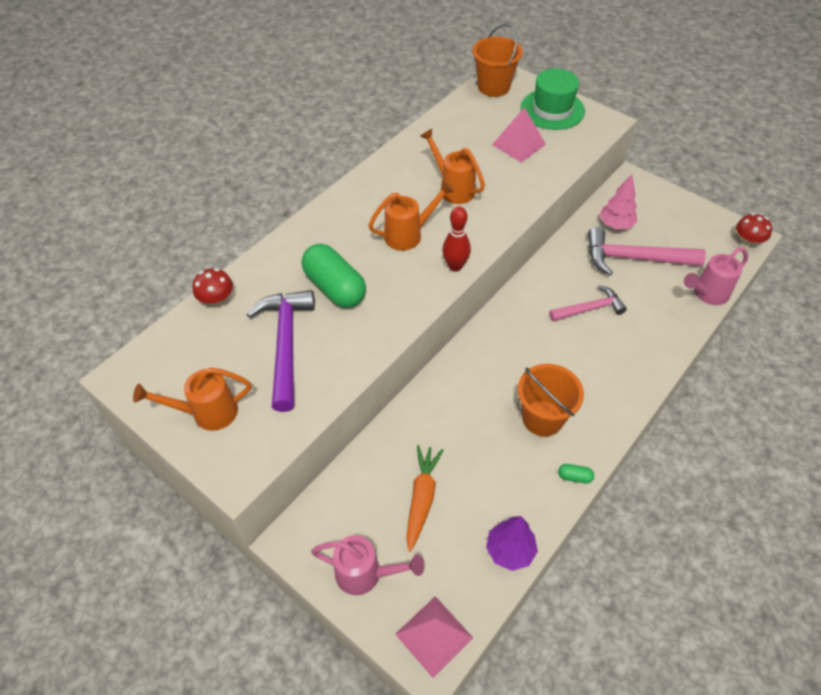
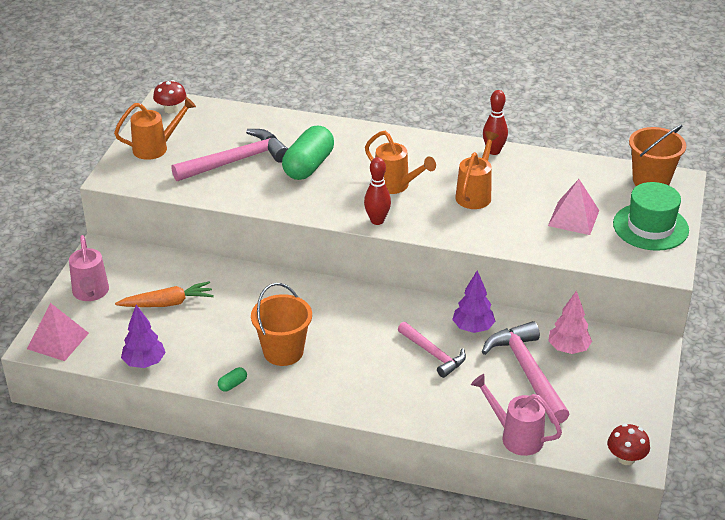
camera: 65 degrees right, 15 degrees down
orange watering can [133,367,251,431] -> orange watering can turned 105 degrees clockwise [114,97,196,160]
red mushroom [192,268,233,307] -> red mushroom moved to [153,80,186,114]
purple hammer [247,290,315,412] -> pink hammer [171,129,288,181]
green capsule [558,464,594,484] -> green capsule turned 60 degrees clockwise [218,367,247,392]
none -> purple tree [452,270,495,333]
none -> red bowling pin [483,90,508,155]

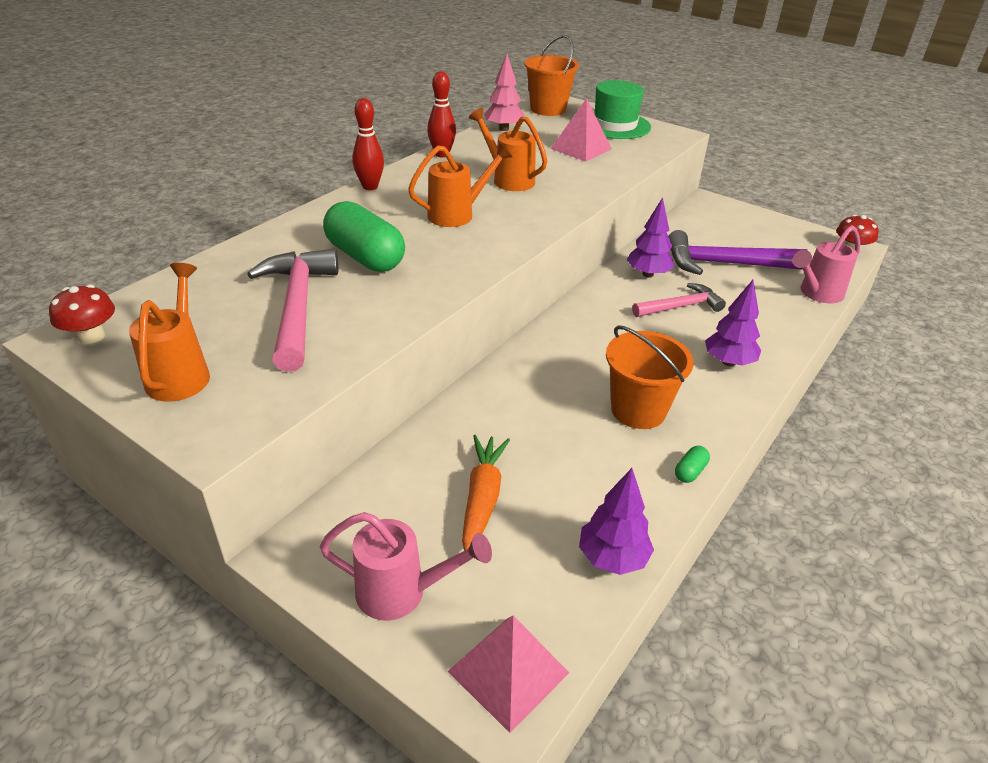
camera: 70 degrees left, 0 degrees up
green capsule [218,367,247,392] -> green capsule turned 60 degrees clockwise [675,446,710,483]
red bowling pin [364,157,391,225] -> red bowling pin moved to [352,98,384,190]
pink hammer [482,321,570,424] -> purple hammer [668,230,808,275]
pink tree [548,290,592,354] -> pink tree moved to [484,54,524,131]
none -> purple tree [705,280,761,366]

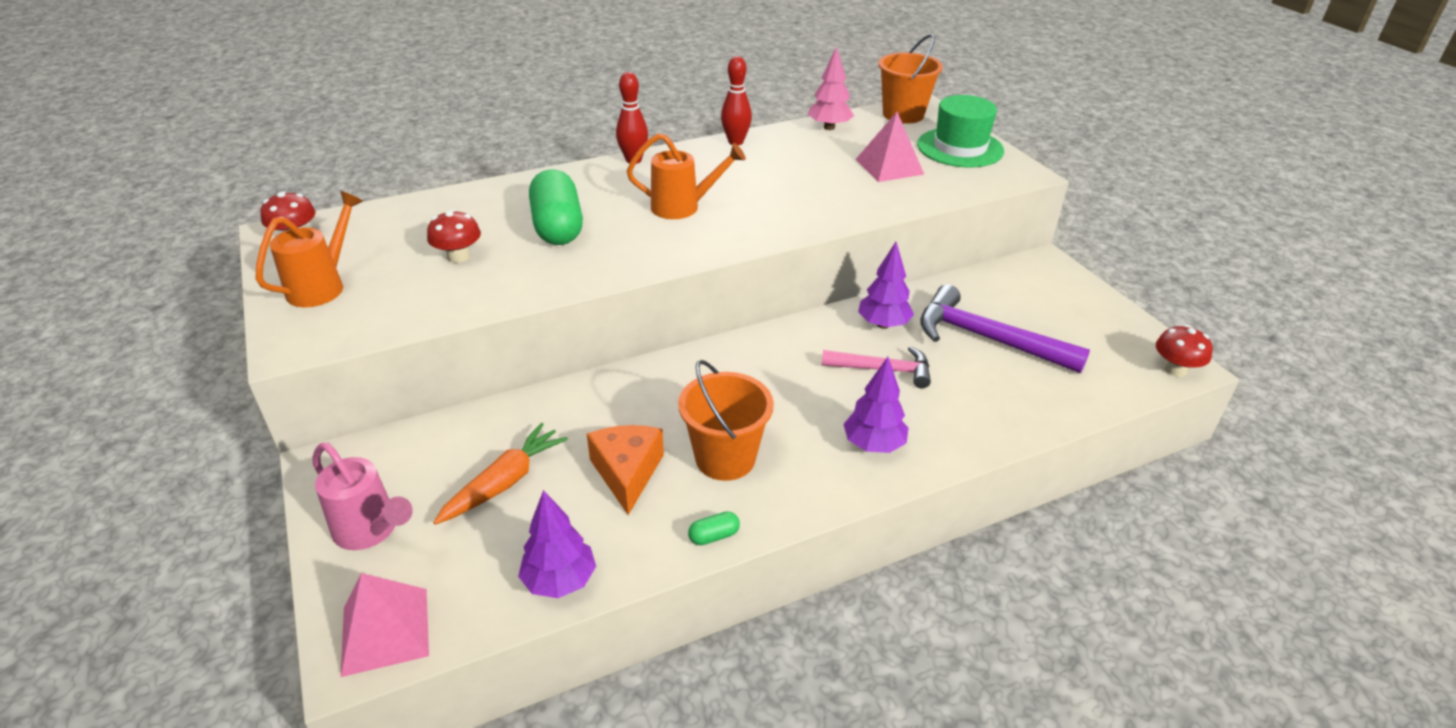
camera: 30 degrees right, 0 degrees up
pink hammer [247,249,338,372] -> red mushroom [427,210,481,263]
orange watering can [469,108,547,191] -> none
pink watering can [792,225,861,303] -> none
none -> orange cheese [587,425,664,515]

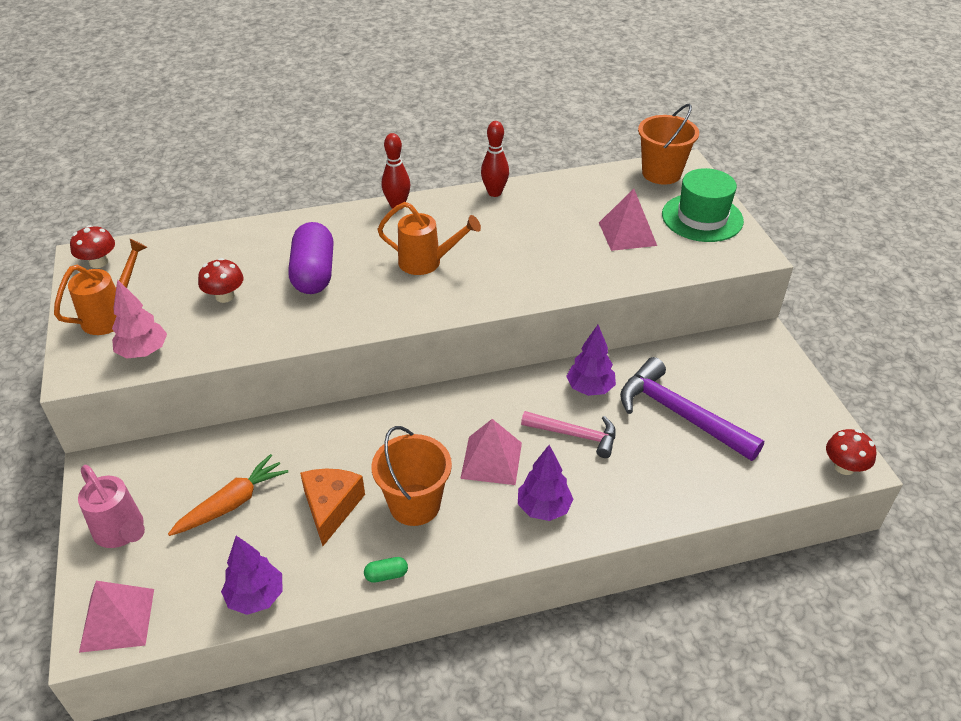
camera: 10 degrees right, 5 degrees up
green capsule [529,169,583,245] -> purple capsule [288,222,334,294]
pink tree [808,46,854,130] -> pink tree moved to [112,279,167,358]
none -> pink pyramid [460,419,522,485]

